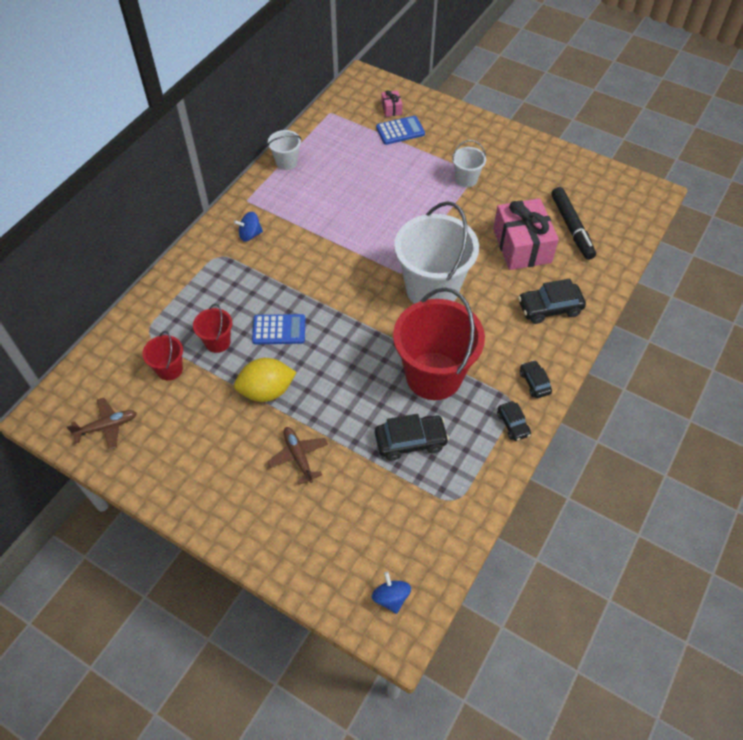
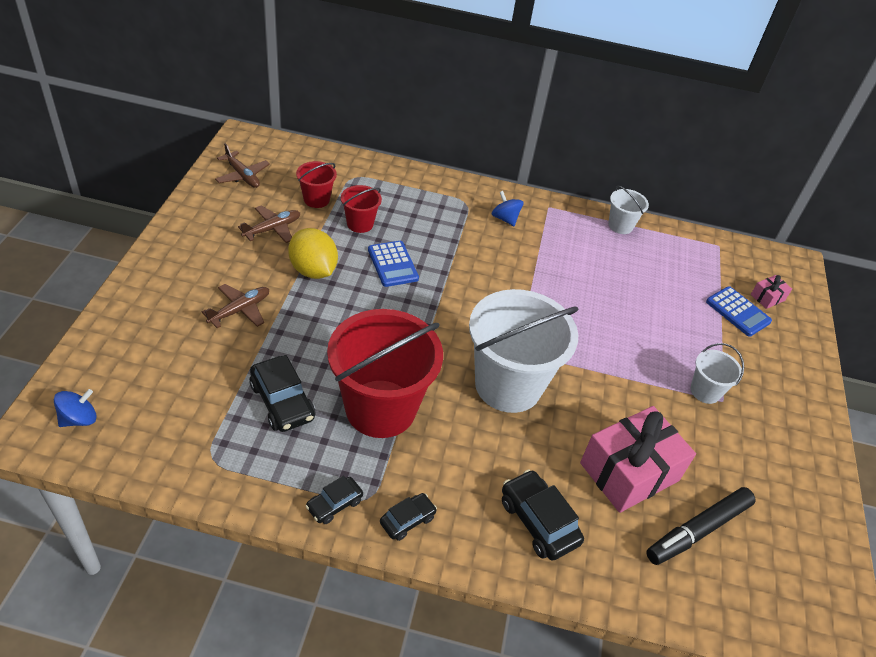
camera: 65 degrees right, 10 degrees down
none -> brown plane [238,205,300,243]

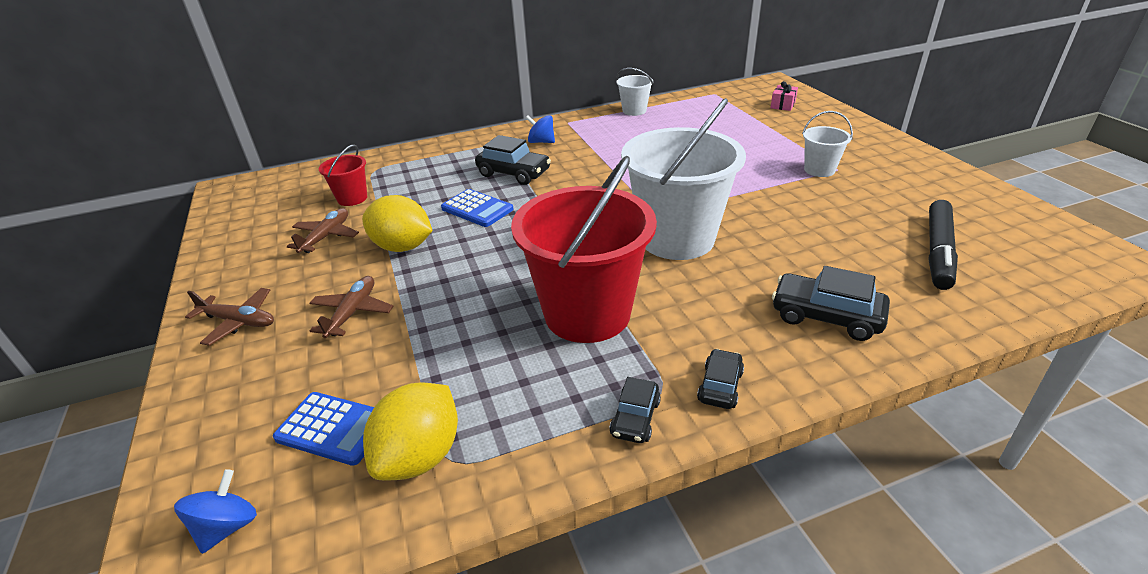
camera: 25 degrees left, 10 degrees down
brown plane [215,143,270,188] -> brown plane moved to [185,288,274,346]
black car [250,355,315,432] -> black car moved to [475,135,551,185]
red bucket [341,185,382,233] -> none
pink gift [580,406,696,513] -> none
blue calculator [706,286,772,337] -> blue calculator moved to [273,392,374,466]
none -> yellow lemon [363,383,458,480]

